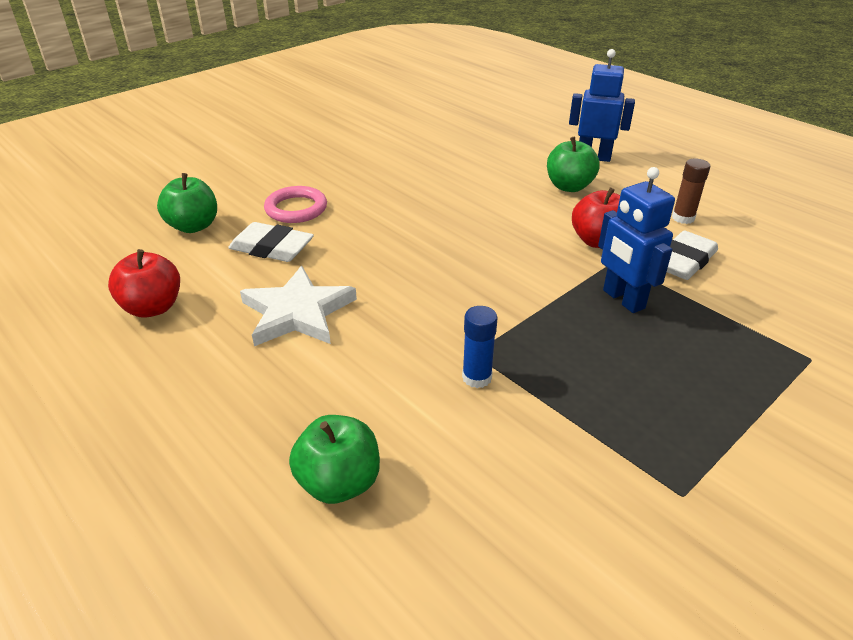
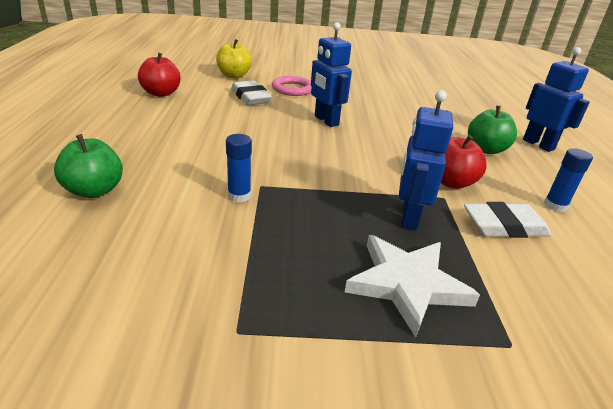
camera: 40 degrees right, 5 degrees down
green apple [157,173,217,233] -> yellow apple [216,39,252,78]
white star [240,266,357,346] -> white star moved to [345,235,480,337]
brown glue stick [672,158,710,224] -> blue glue stick [544,148,593,212]
none -> blue robot [311,22,352,127]

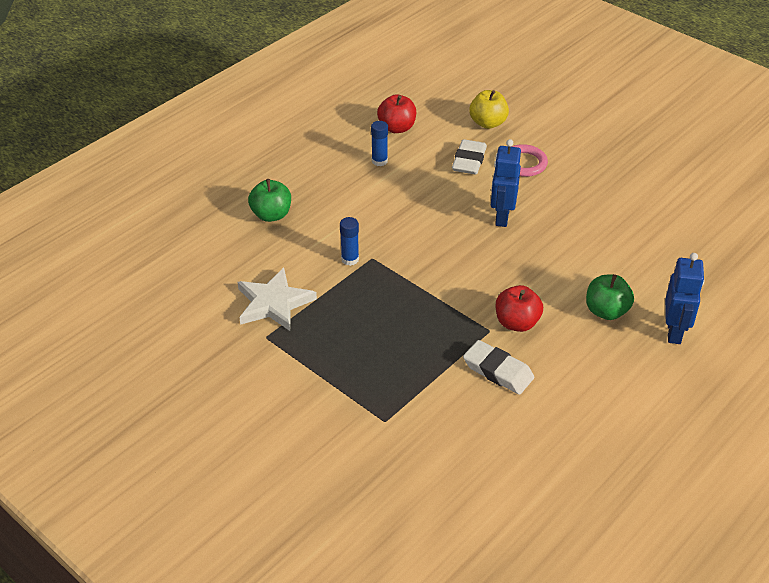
camera: 45 degrees right, 10 degrees up
white star [345,235,480,337] -> white star moved to [238,267,317,331]
blue robot [399,90,453,231] -> none
blue glue stick [544,148,593,212] -> blue glue stick moved to [371,121,388,166]

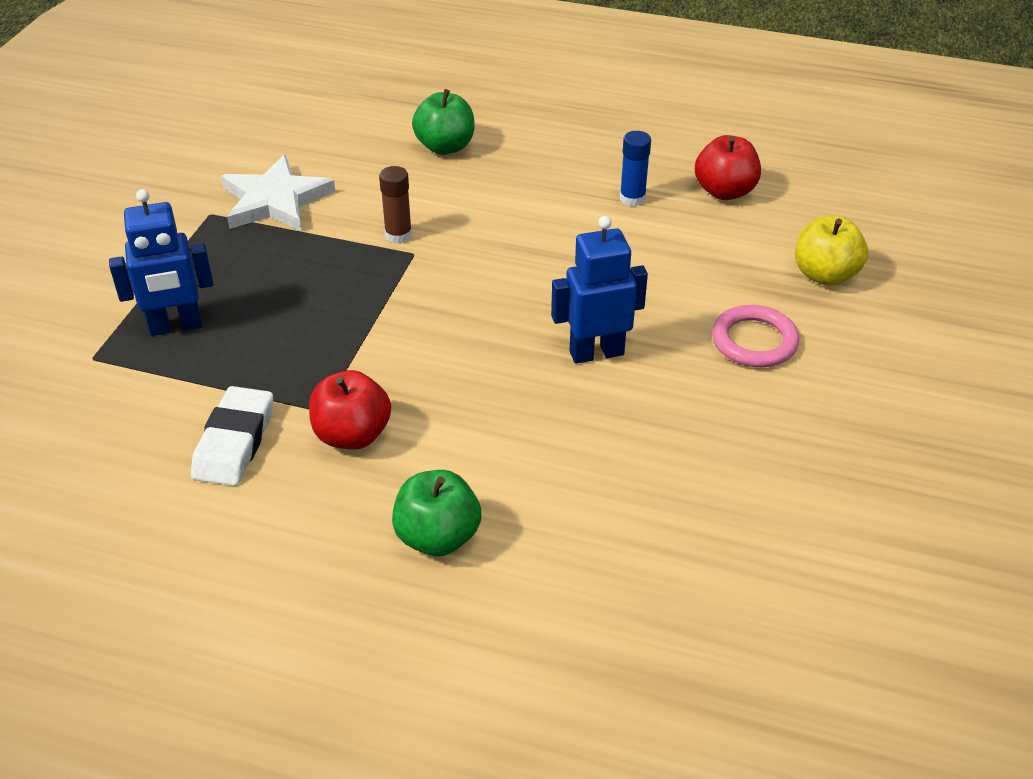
camera: 65 degrees right, 0 degrees up
blue glue stick [340,217,359,266] -> brown glue stick [379,166,412,244]
white eraser [452,139,487,174] -> none
blue robot [665,253,704,344] -> blue robot moved to [109,189,213,336]

